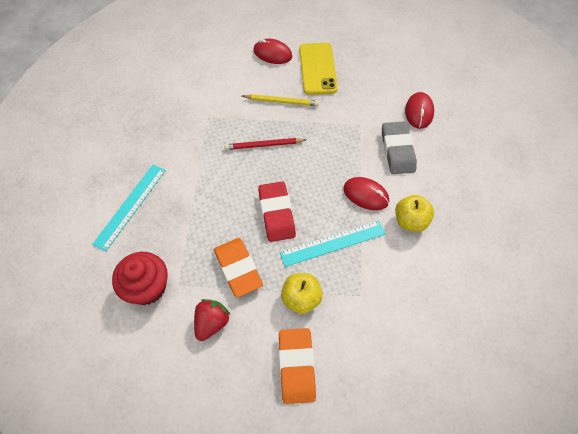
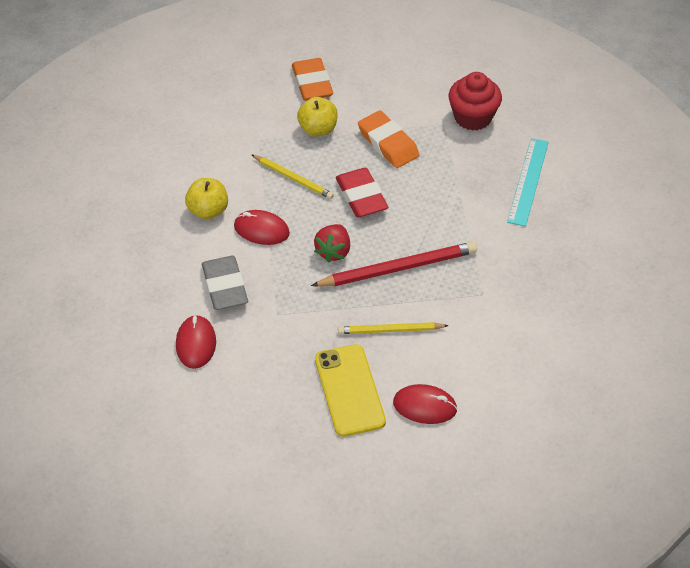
camera: 170 degrees right, 10 degrees down
red strawberry [194,299,231,341] -> red strawberry moved to [314,224,350,263]
red pencil [224,138,306,150] -> red pencil [311,242,477,287], size x1.62
turquoise ruler [280,220,386,267] -> yellow pencil [251,154,334,199]

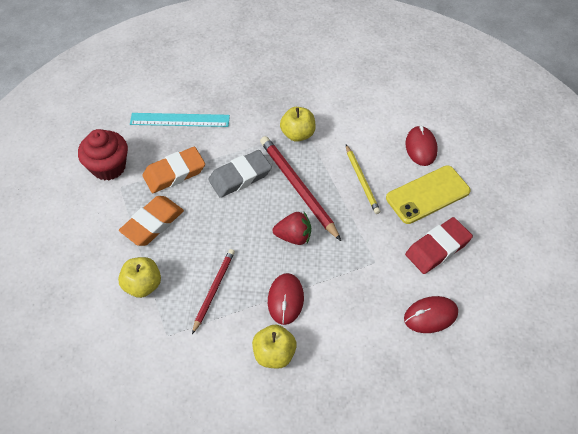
camera: 105 degrees left, 5 degrees up
grey eraser [202,256,248,310] -> grey eraser moved to [208,150,272,198]
yellow pencil [251,154,334,199] -> red pencil [192,249,235,334]
orange eraser [292,58,333,101] -> orange eraser moved to [143,147,205,193]
red eraser [336,168,388,217] -> red eraser moved to [405,217,473,274]
none -> yellow apple [280,107,316,142]

